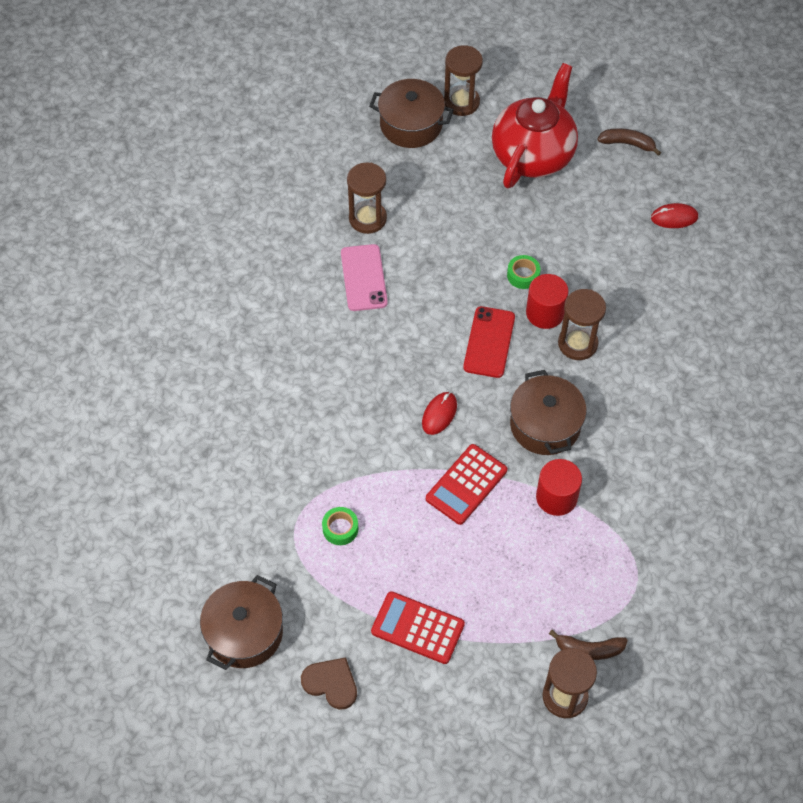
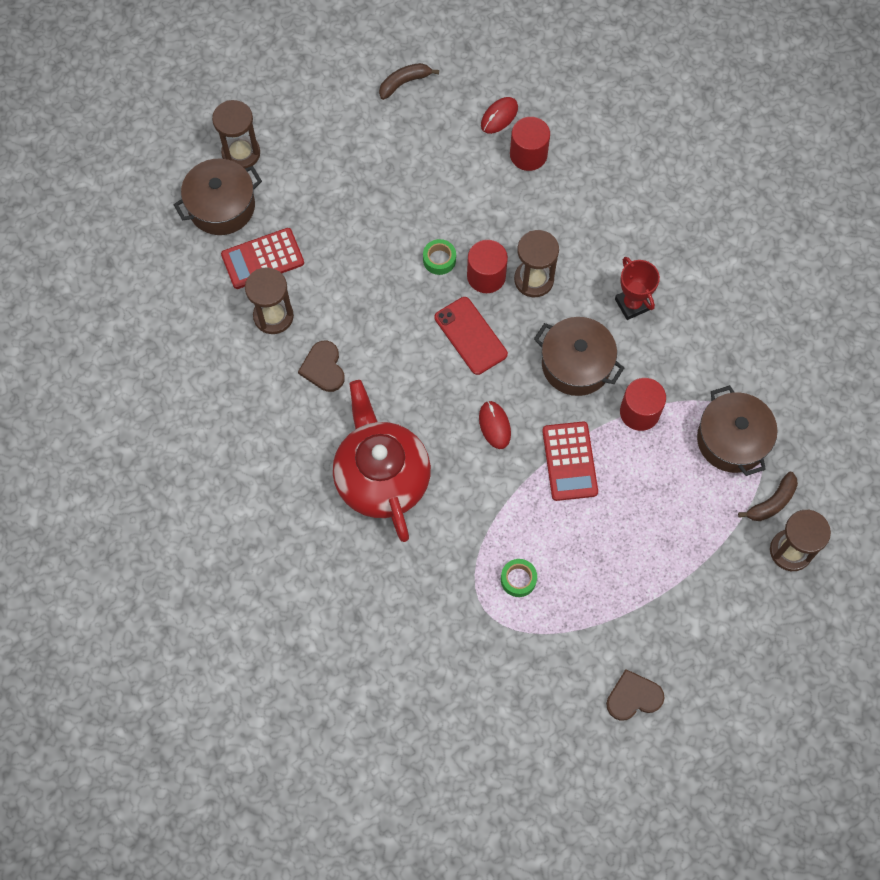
camera: 45 degrees left, 10 degrees up
brown pot [200,575,283,670] -> brown pot moved to [697,385,778,476]
pink phone [341,244,388,311] -> brown heart [298,340,345,392]
red calculator [371,591,465,664] -> red calculator moved to [221,228,304,289]
red teapot [492,63,578,188] -> red teapot moved to [333,380,431,542]
none -> red cylinder [510,117,550,171]
none -> red trophy [615,257,660,320]

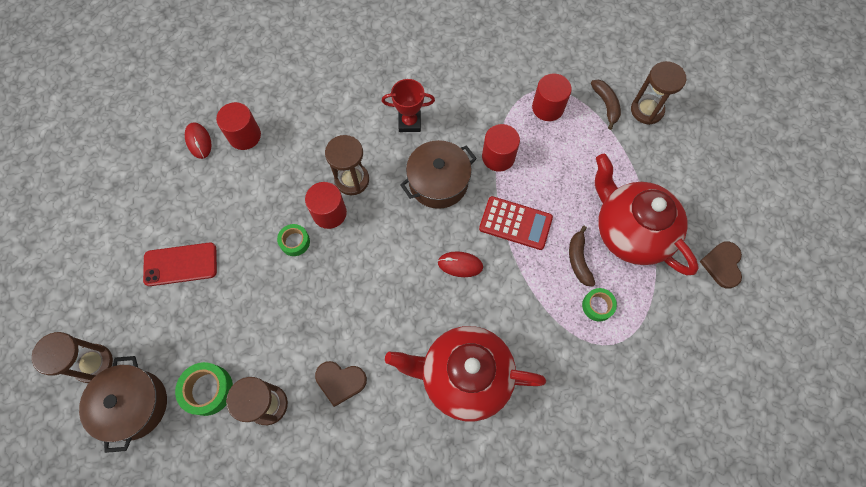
camera: 65 degrees left, 0 degrees up
red calculator [221,228,304,289] -> green tape [175,362,233,416]
brown banana [379,63,439,100] -> brown banana moved to [569,226,595,287]
red phone [435,297,508,375] -> red phone moved to [143,242,217,286]
brown pot [697,385,778,476] -> red cylinder [532,74,572,121]
none -> red teapot [595,153,699,275]

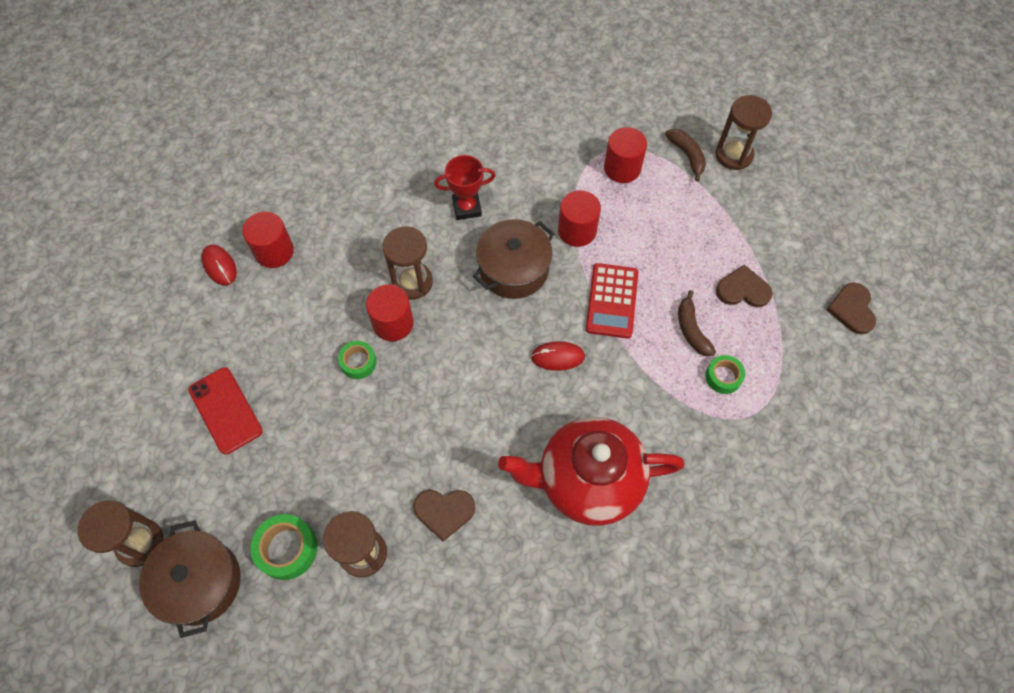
camera: 10 degrees left, 5 degrees down
red phone [143,242,217,286] -> red phone turned 75 degrees clockwise [188,367,263,454]
red calculator [479,196,553,250] -> red calculator turned 90 degrees clockwise [586,263,638,339]
red teapot [595,153,699,275] -> brown heart [716,264,773,307]

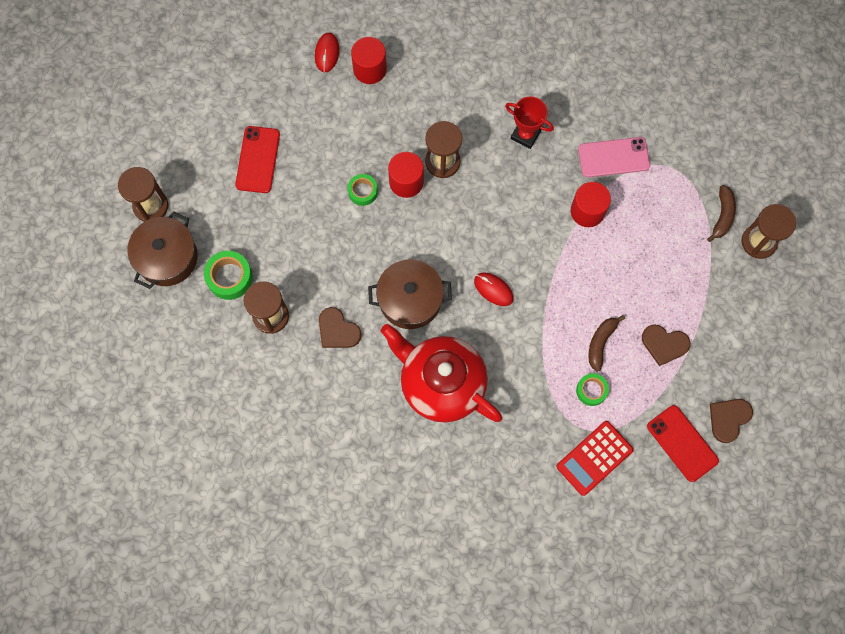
camera: 40 degrees right, 10 degrees up
brown pot [473,219,555,299] -> brown pot moved to [368,260,452,329]
red calculator [586,263,638,339] -> red calculator moved to [556,421,634,496]
red cylinder [604,127,647,183] -> none
brown heart [716,264,773,307] -> brown heart turned 150 degrees clockwise [642,325,691,366]
none -> pink phone [578,137,650,178]
none -> red phone [647,405,719,482]

